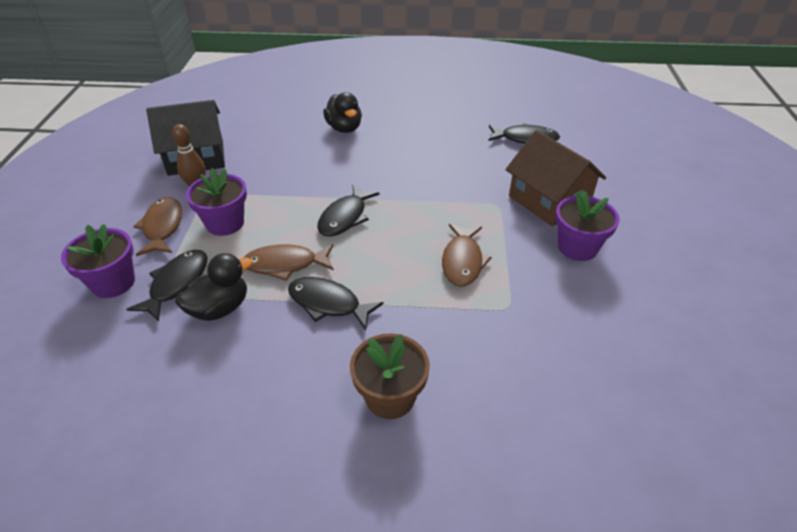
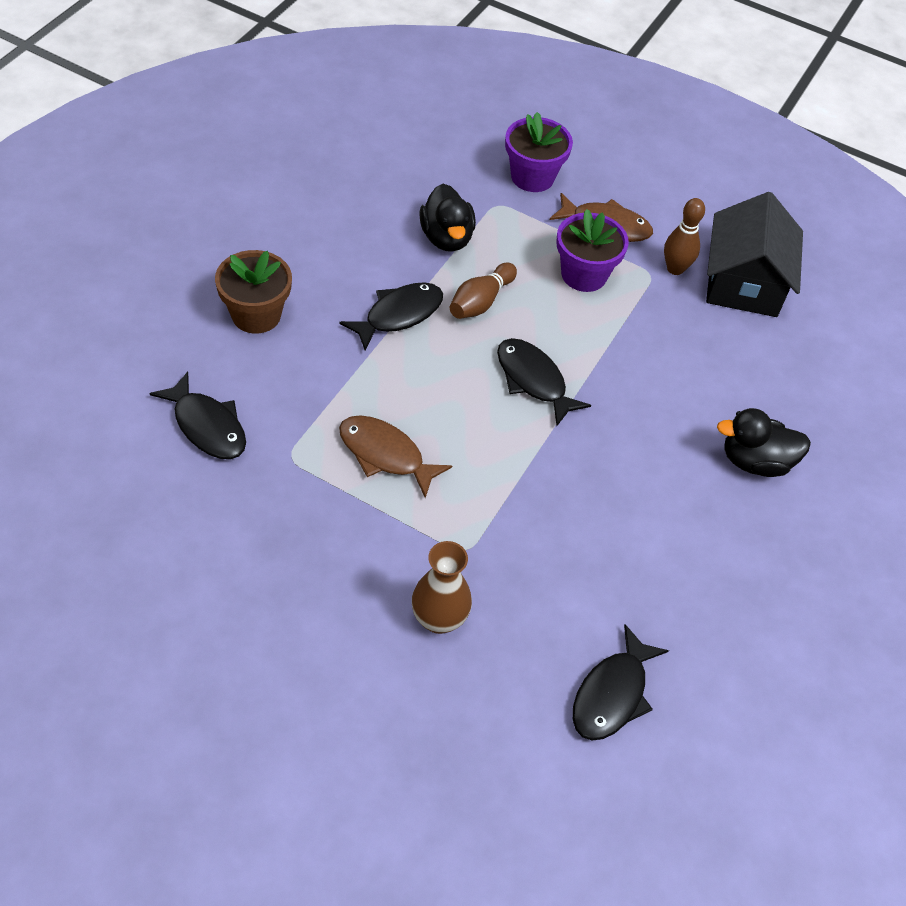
camera: 110 degrees right, 10 degrees up
black fish [126,250,208,322] -> black fish moved to [150,372,246,459]
brown fish [244,244,334,281] -> brown bowling pin [450,262,517,319]
brown house [505,130,606,226] -> brown vase [412,541,472,634]
purple flower pot [555,191,620,261] -> none

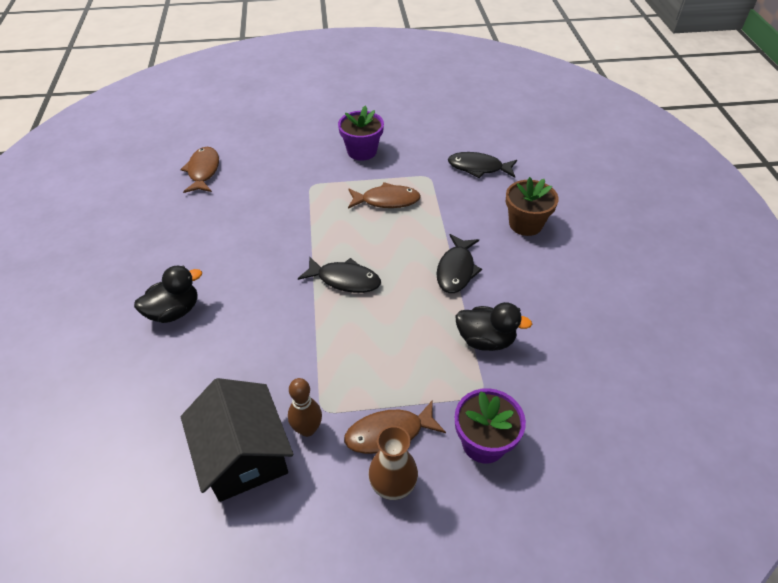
camera: 150 degrees right, 5 degrees down
brown vase [412,541,472,634] -> brown vase moved to [368,426,418,500]
black duck [419,184,476,252] -> black duck turned 150 degrees clockwise [455,302,532,351]
brown bowling pin [450,262,517,319] -> none
purple flower pot [557,209,629,292] -> purple flower pot moved to [338,106,384,161]
black fish [573,624,669,741] -> brown fish [180,147,219,193]

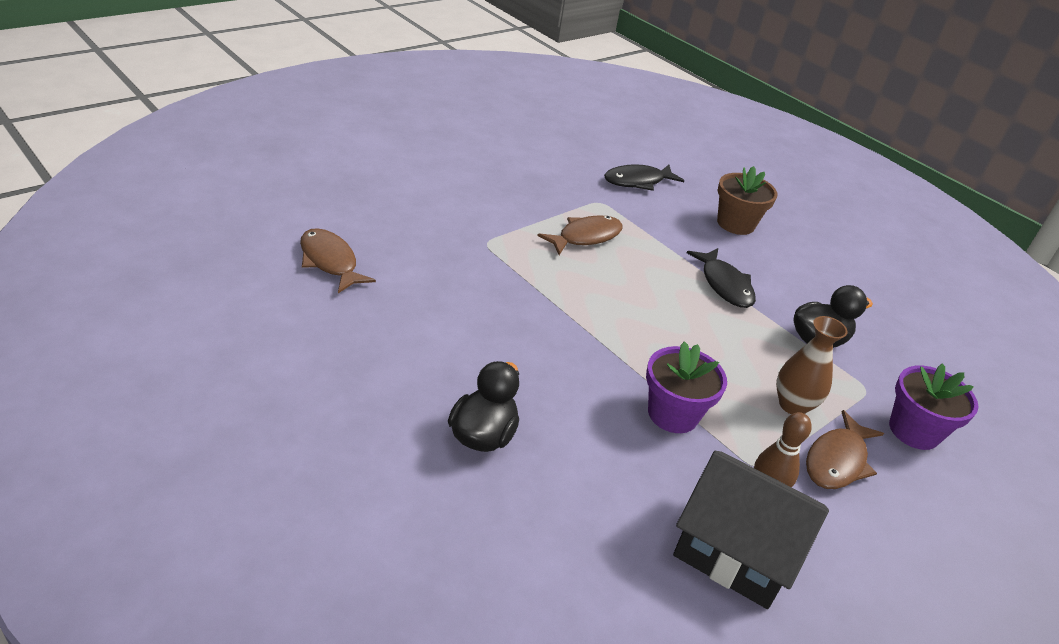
camera: 40 degrees left, 10 degrees down
black fish [298,257,381,293] -> none
purple flower pot [338,106,384,161] -> purple flower pot moved to [646,341,727,433]
brown vase [368,426,418,500] -> brown vase moved to [776,316,848,414]

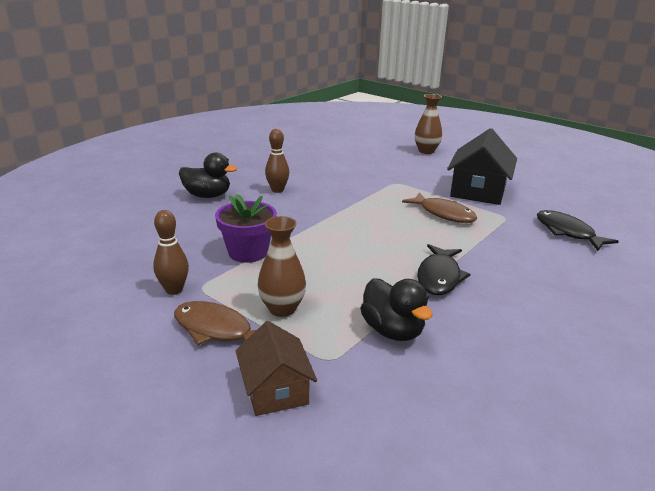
camera: 85 degrees right, 10 degrees down
brown fish [300,228,376,293] -> none
black house [673,451,829,609] -> black house moved to [447,128,517,205]
black fish [687,248,756,308] -> black fish turned 45 degrees counterclockwise [417,244,470,295]
brown flower pot [717,166,778,235] -> none
purple flower pot [889,363,978,450] -> brown house [236,321,317,416]
none -> brown bowling pin [265,129,289,193]
none -> brown vase [415,94,442,154]

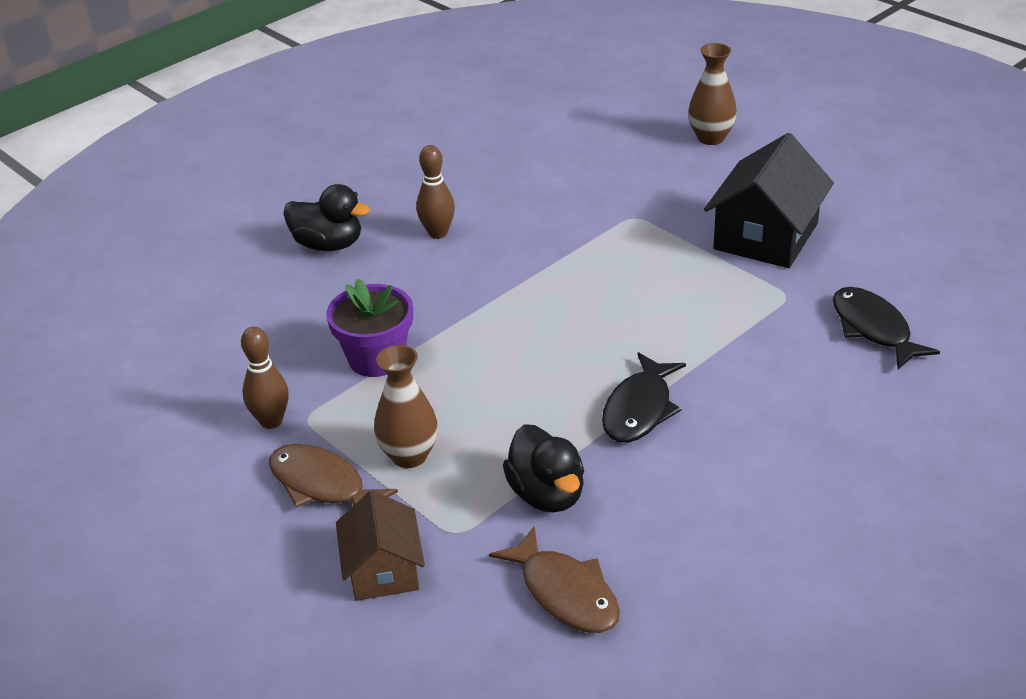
camera: 10 degrees right, 10 degrees up
brown fish [402,192,477,223] -> brown fish moved to [489,526,620,633]

